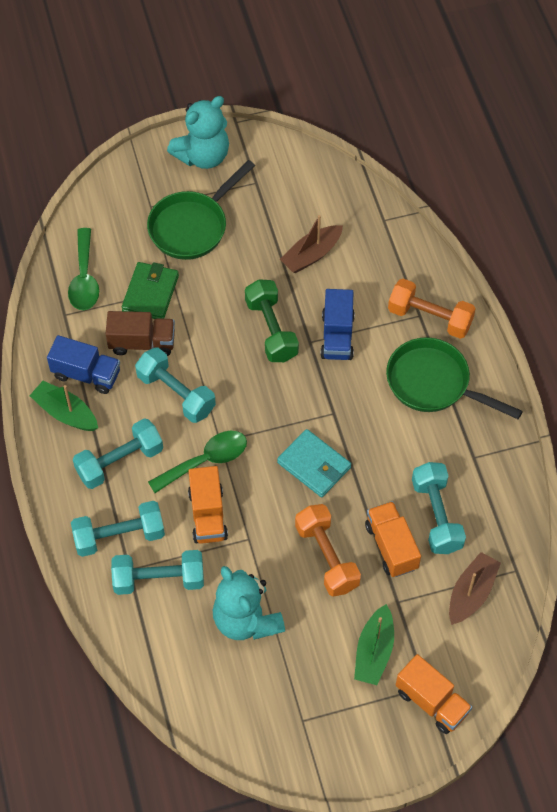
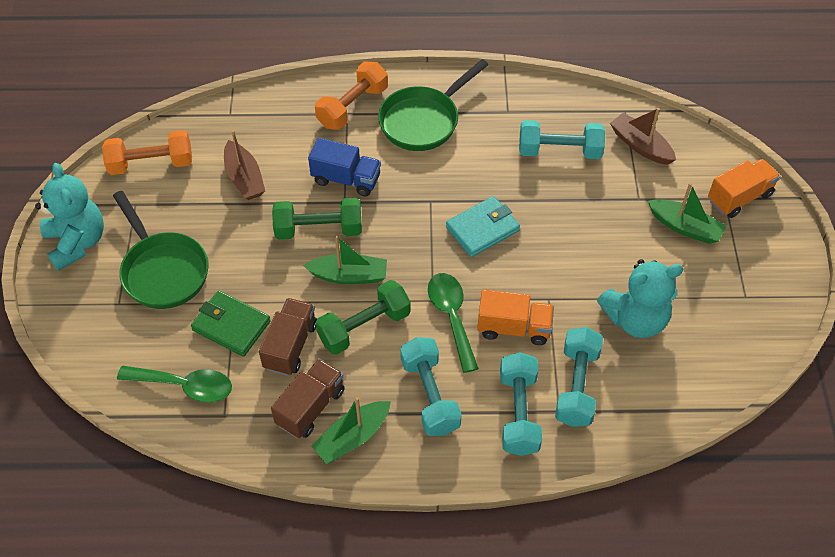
camera: 75 degrees left, 5 degrees down
blue truck [47,335,120,394] -> brown truck [271,359,345,438]
turquoise dumbbell [135,348,216,423] -> green dumbbell [315,280,411,355]
orange dumbbell [295,504,361,597] -> orange dumbbell moved to [102,130,192,175]
orange truck [365,501,421,577] -> none
none -> green boat [303,236,387,284]

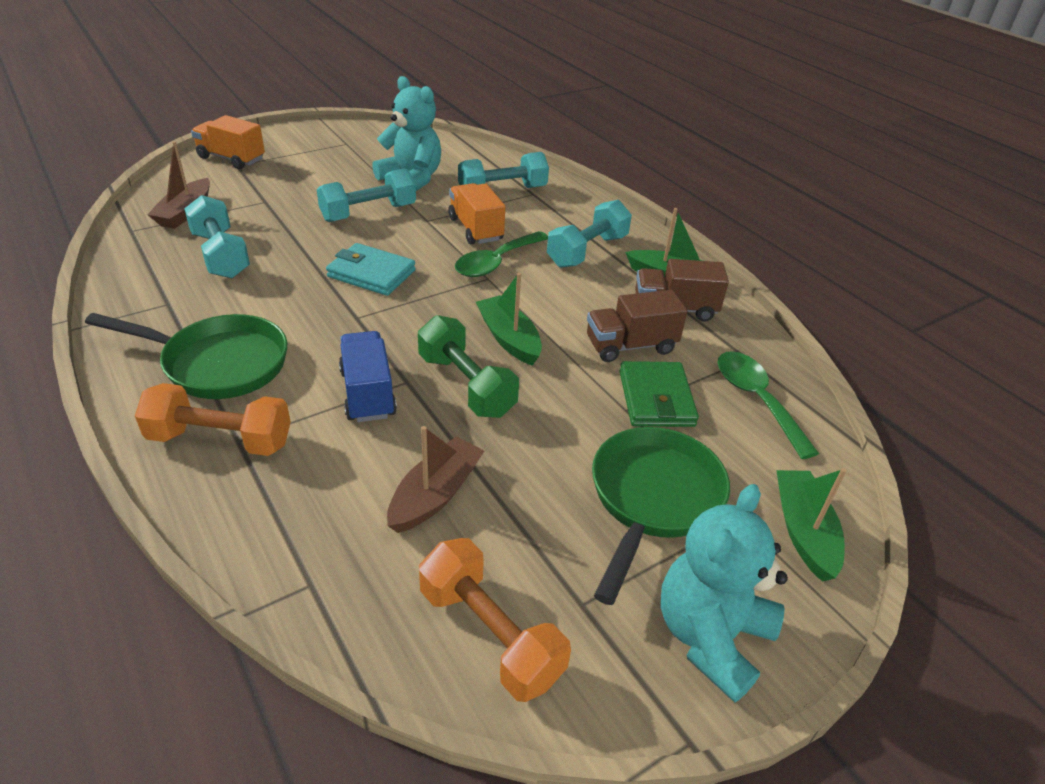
camera: 125 degrees left, 15 degrees down
green dumbbell [315,280,411,355] -> none
turquoise dumbbell [500,352,542,456] -> turquoise dumbbell moved to [317,168,416,222]
green boat [648,183,727,244] -> green boat moved to [776,468,847,582]

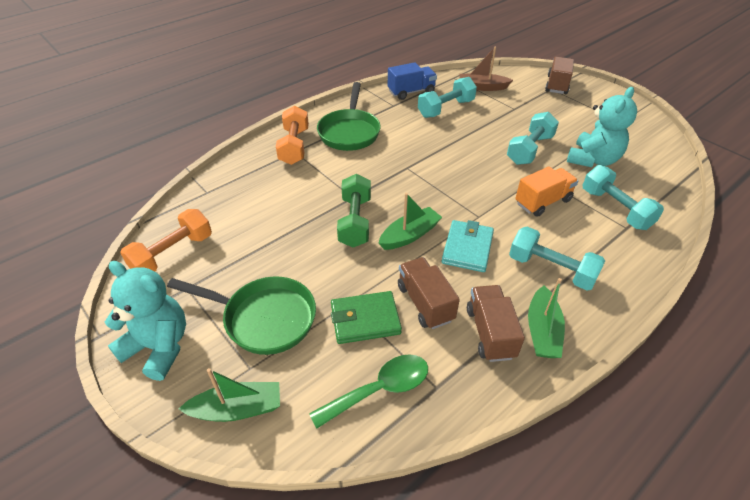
camera: 85 degrees right, 5 degrees up
orange truck [191,115,265,169] -> brown truck [545,57,574,94]
turquoise dumbbell [317,168,416,222] -> turquoise dumbbell turned 75 degrees clockwise [507,112,559,165]
turquoise wallet [326,243,416,296] -> turquoise wallet moved to [442,220,494,272]
blue truck [339,331,397,422] -> blue truck moved to [388,62,437,100]
brown boat [387,426,484,533] -> none
green dumbbell [418,315,519,418] -> green dumbbell turned 45 degrees counterclockwise [337,174,371,247]
green spoon [455,231,548,277] -> none

